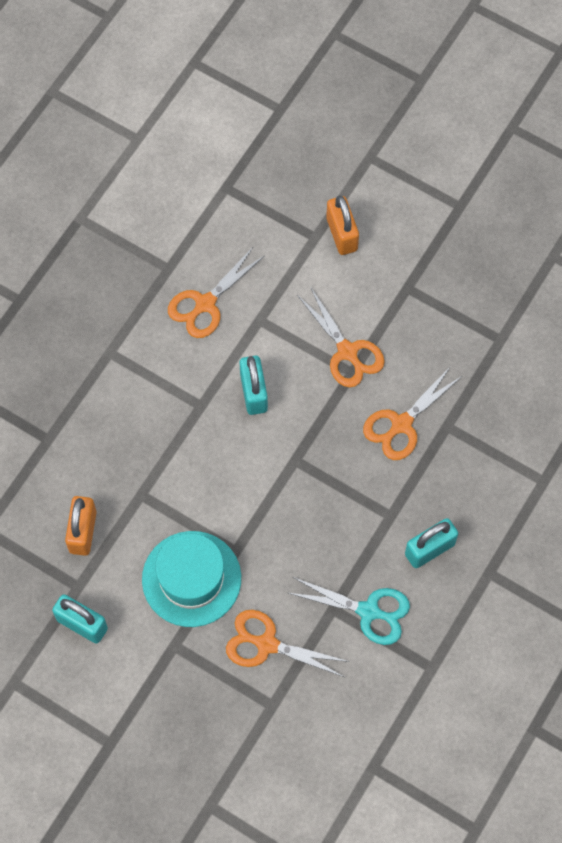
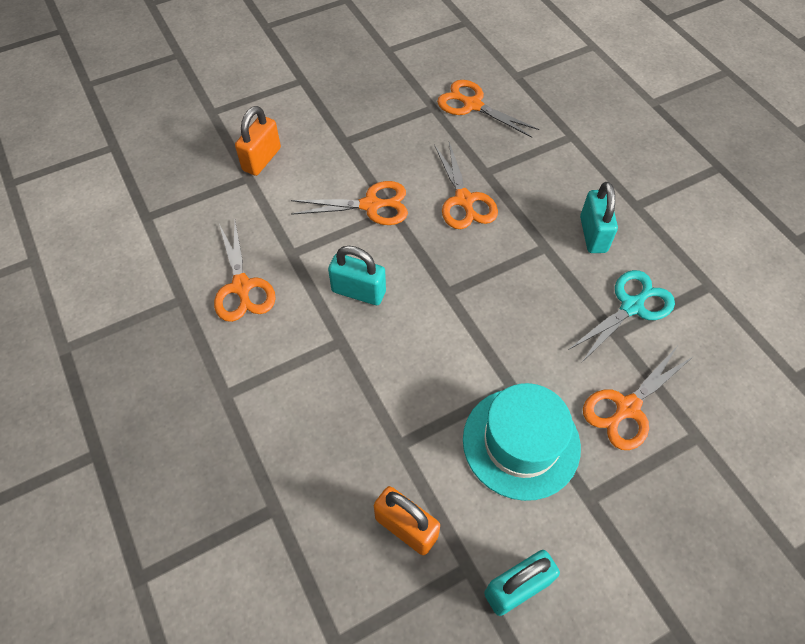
camera: 60 degrees left, 10 degrees down
orange padlock [326,195,359,255] -> orange padlock turned 75 degrees counterclockwise [235,106,281,176]
none -> orange scissors [437,80,539,138]

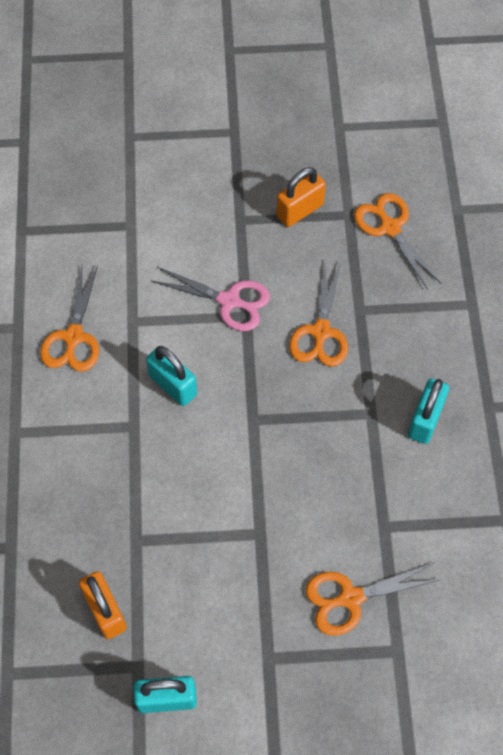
camera: 25 degrees right, 5 degrees up
orange padlock [235,106,281,176] -> orange padlock moved to [277,167,326,227]
orange scissors [291,181,408,225] -> pink scissors [152,267,270,331]
turquoise hat [463,383,581,501] -> none
turquoise scissors [568,270,675,363] -> none

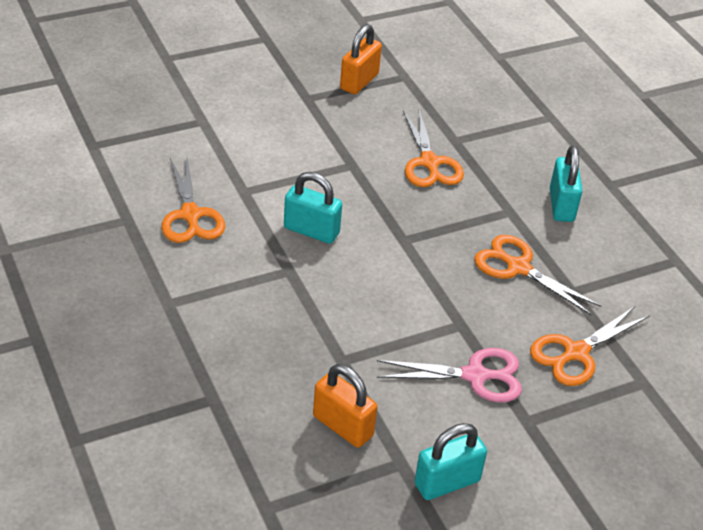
camera: 25 degrees left, 20 degrees down
pink scissors [152,267,270,331] -> pink scissors moved to [377,348,522,402]
orange scissors [354,193,441,290] -> orange scissors moved to [474,235,601,316]

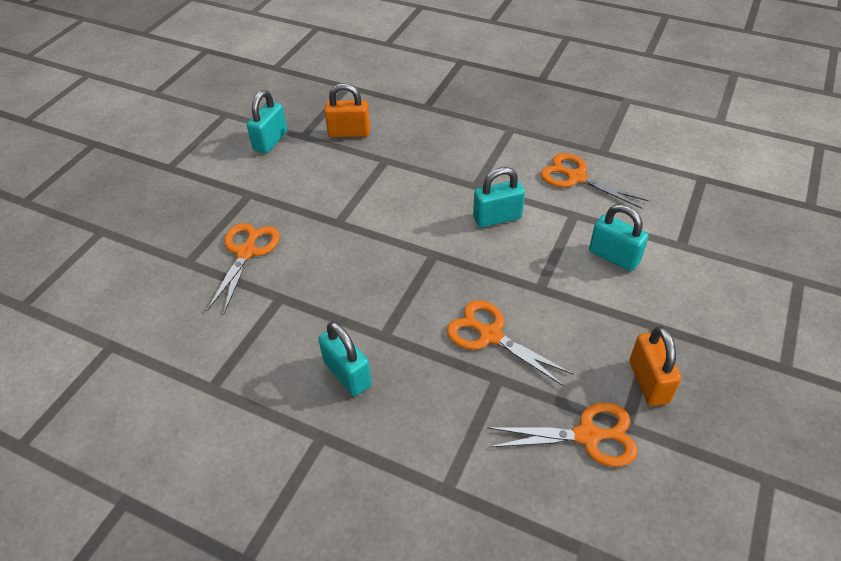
camera: 145 degrees right, 5 degrees up
pink scissors [377,348,522,402] -> none
orange scissors [474,235,601,316] -> orange scissors moved to [487,403,638,467]
none -> turquoise padlock [589,204,649,271]

